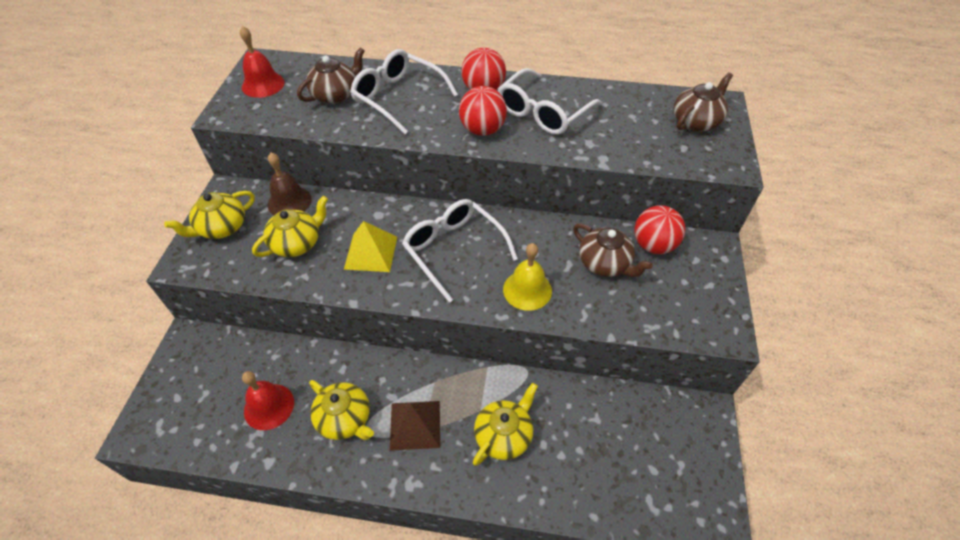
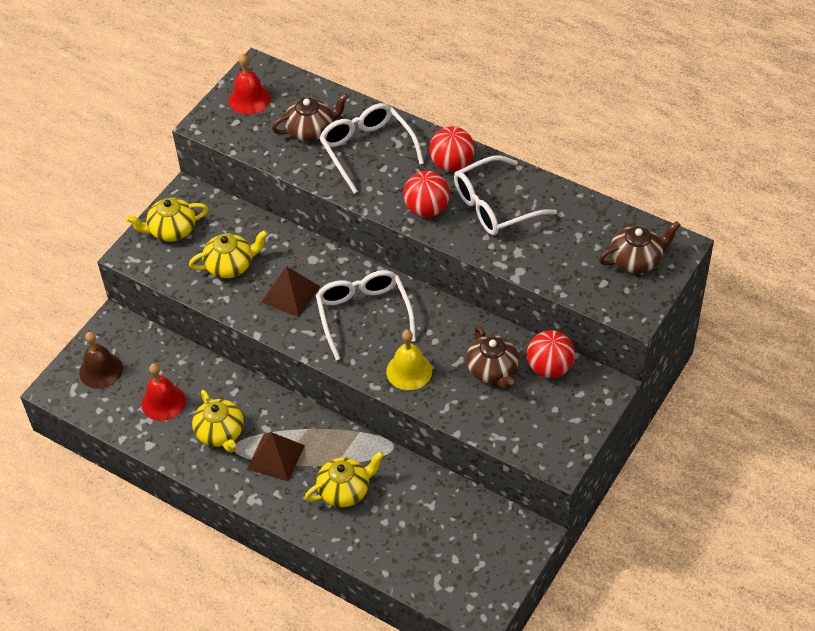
camera: 25 degrees right, 0 degrees up
brown bell [268,153,312,215] -> brown bell moved to [79,332,123,389]
yellow pyramid [344,221,397,272] -> brown pyramid [261,266,320,317]

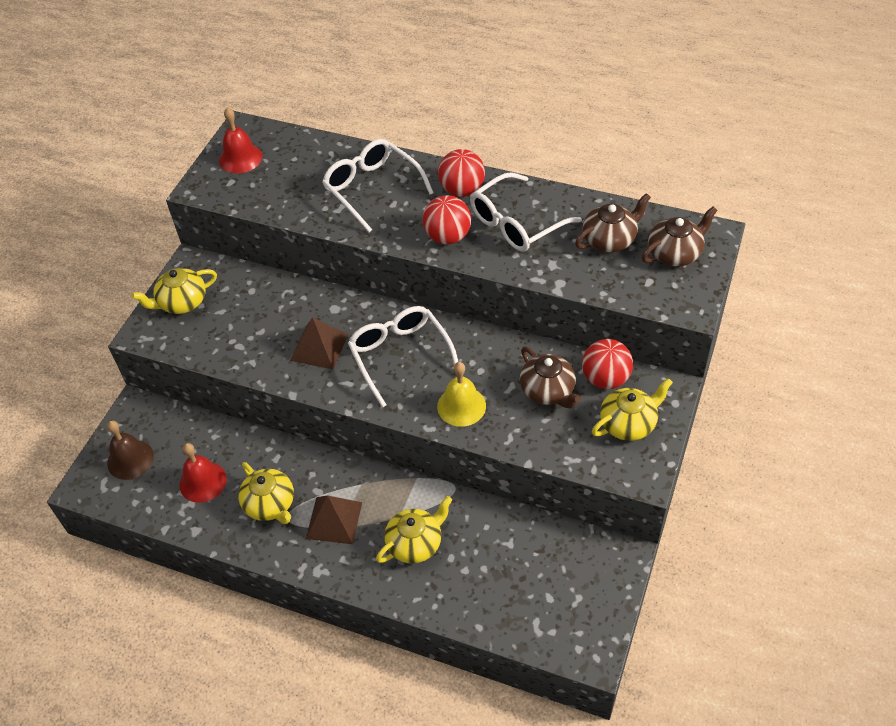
camera: 10 degrees left, 0 degrees up
yellow teapot [189,230,268,278] -> yellow teapot moved to [592,378,673,441]
brown teapot [272,93,348,141] -> brown teapot moved to [575,193,651,252]

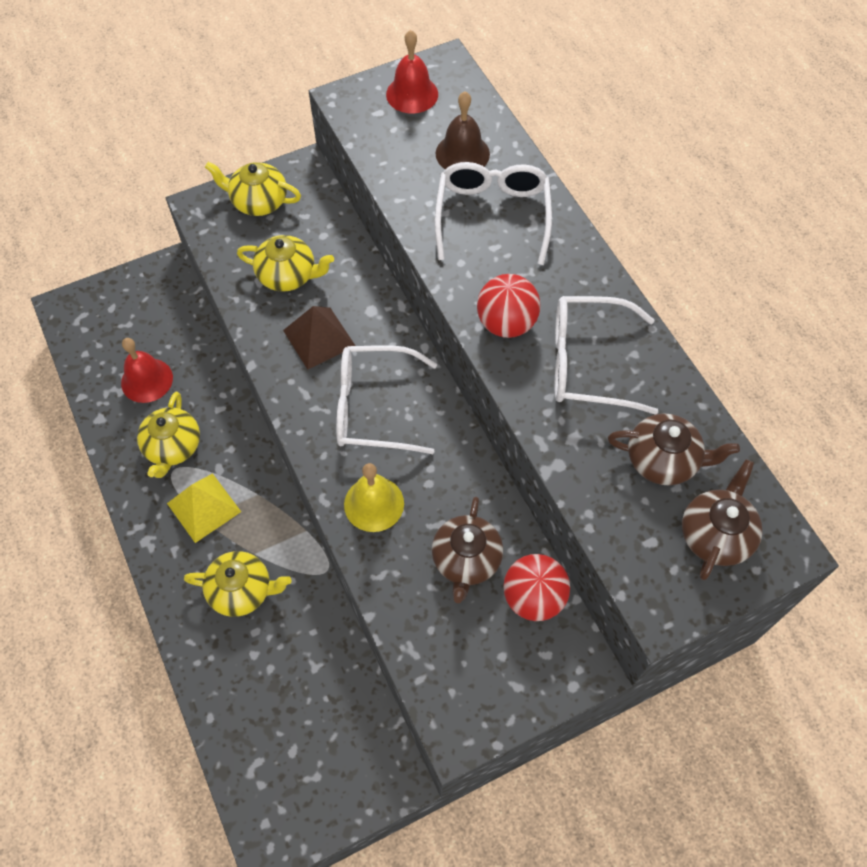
camera: 40 degrees right, 10 degrees up
brown bell [107,421,154,480] -> brown bell moved to [436,91,490,170]
brown pyramid [306,495,362,544] -> yellow pyramid [167,473,241,543]
white glasses [348,306,458,408] -> white glasses turned 105 degrees counterclockwise [336,345,437,454]
red ball [438,149,485,197] -> none
yellow teapot [592,378,673,441] -> yellow teapot moved to [237,235,334,292]
brown teapot [642,206,718,266] -> brown teapot turned 75 degrees counterclockwise [682,459,762,580]

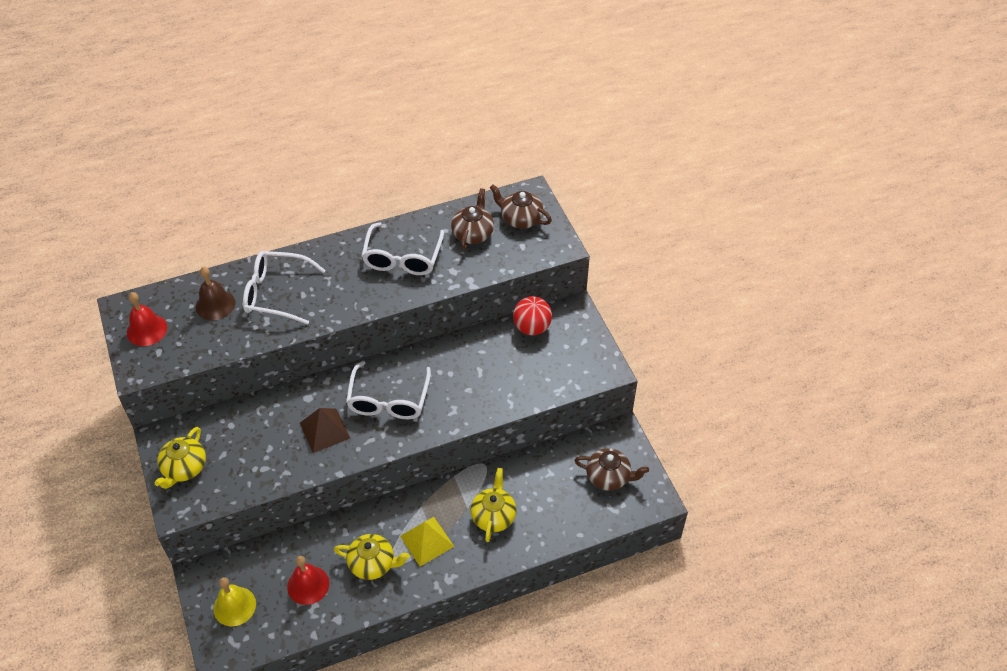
camera: 85 degrees left, 10 degrees down
yellow teapot [237,235,334,292] -> none
yellow bell [344,463,404,532] -> yellow bell moved to [213,577,256,626]
brown teapot [432,497,503,603] -> brown teapot moved to [574,448,649,491]
red ball [477,274,541,338] -> none

